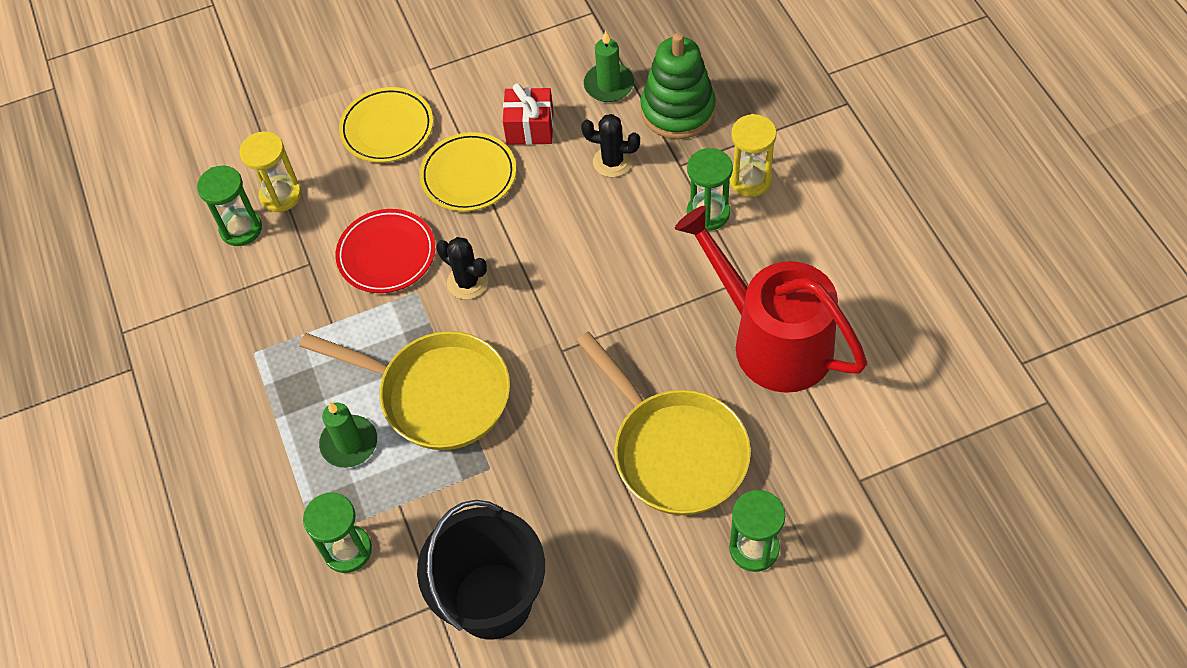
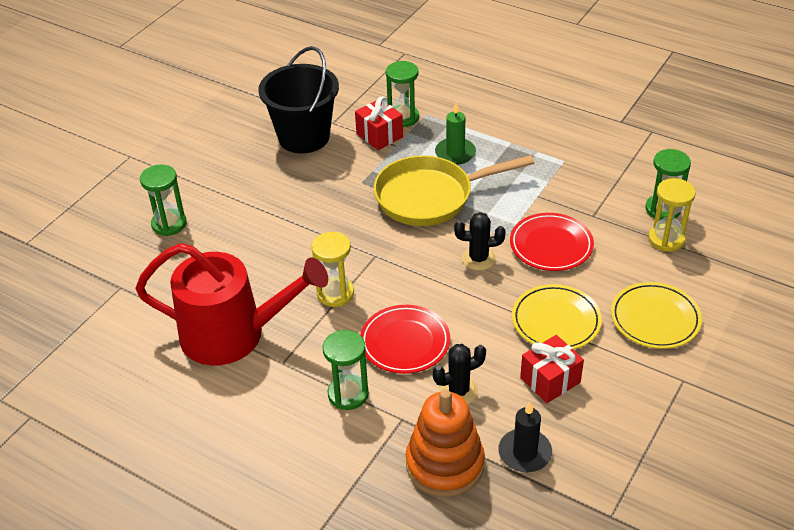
camera: 140 degrees right, 15 degrees down
yellow pan [577,332,751,515] -> none
green candle [584,31,634,102] -> black candle [498,402,552,472]
green stacking toy [641,33,716,139] -> orange stacking toy [406,390,485,497]
yellow hourglass [729,114,777,197] -> yellow hourglass moved to [311,232,354,307]
none -> red gift [355,96,403,150]
none -> red plate [360,305,450,374]

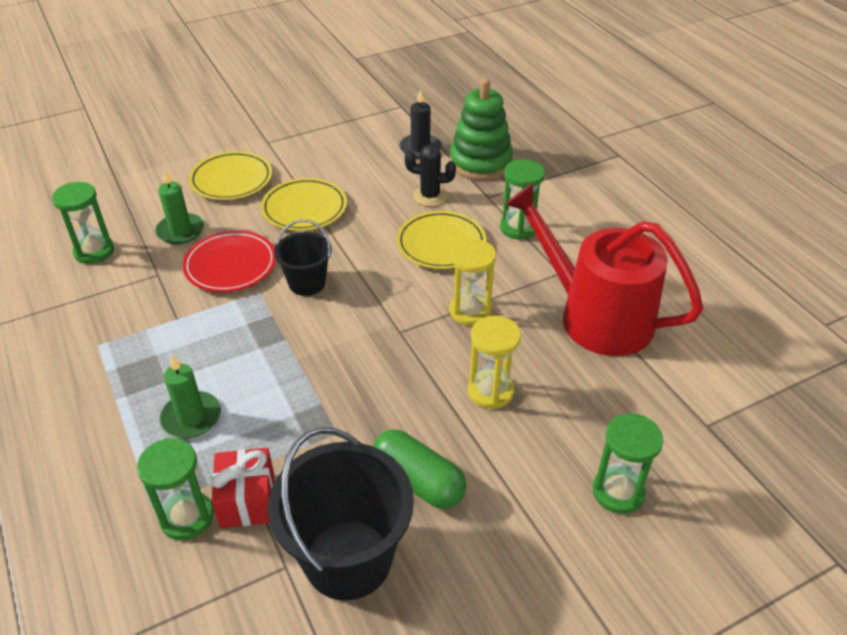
camera: 150 degrees left, 0 degrees up
red plate [360,305,450,374] -> yellow plate [397,211,486,269]
yellow pan [374,155,534,226] -> none
orange stacking toy [406,390,485,497] -> green stacking toy [450,78,513,180]
black cactus [454,212,506,271] -> black bucket [274,219,332,296]
red gift [520,335,584,403] -> none
yellow hourglass [648,178,696,252] -> yellow hourglass moved to [468,316,521,409]
none -> green candle [155,169,204,244]
none -> green capsule [373,430,466,509]

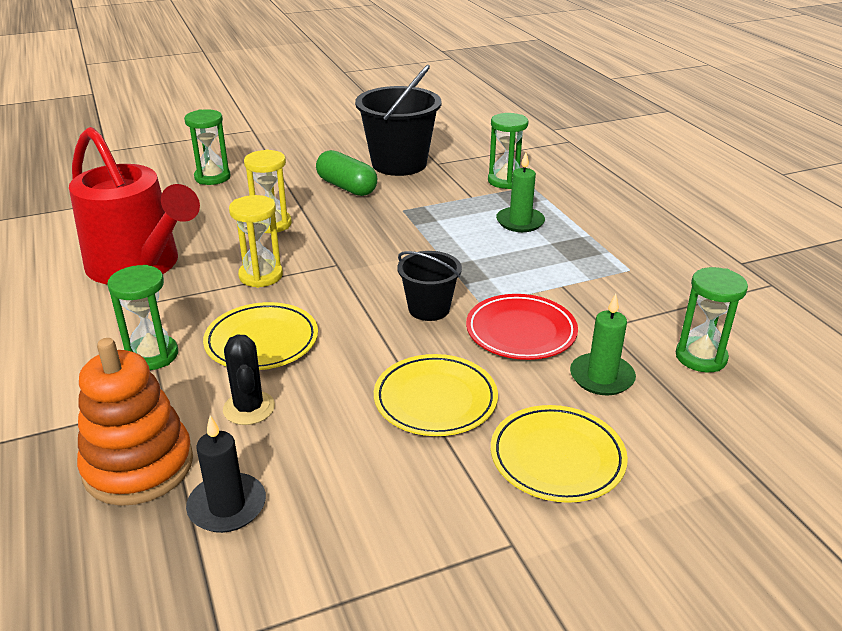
camera: 175 degrees left, 10 degrees down
red gift [211,448,274,528] -> none
black cactus [405,144,456,206] -> black cactus turned 60 degrees clockwise [223,334,275,425]
green stacking toy [450,78,513,180] -> orange stacking toy [77,338,193,506]

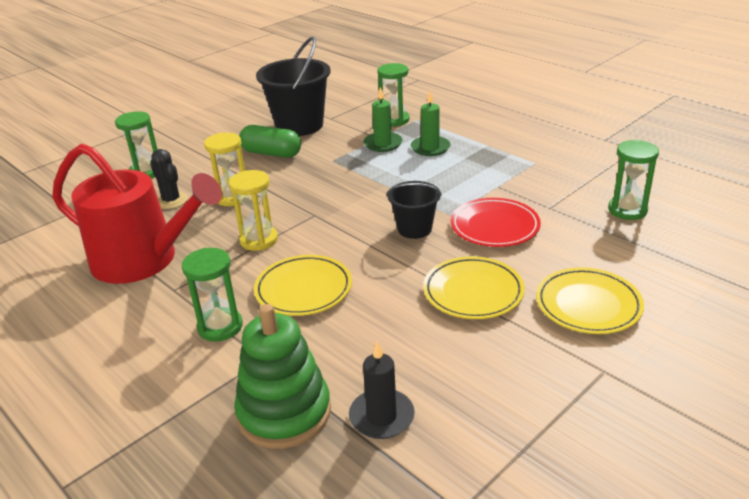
camera: 20 degrees left, 0 degrees up
orange stacking toy [77,338,193,506] -> green stacking toy [234,304,331,449]
black cactus [223,334,275,425] -> black cactus moved to [150,149,188,209]
green candle [570,294,636,395] -> green candle moved to [363,87,403,152]

